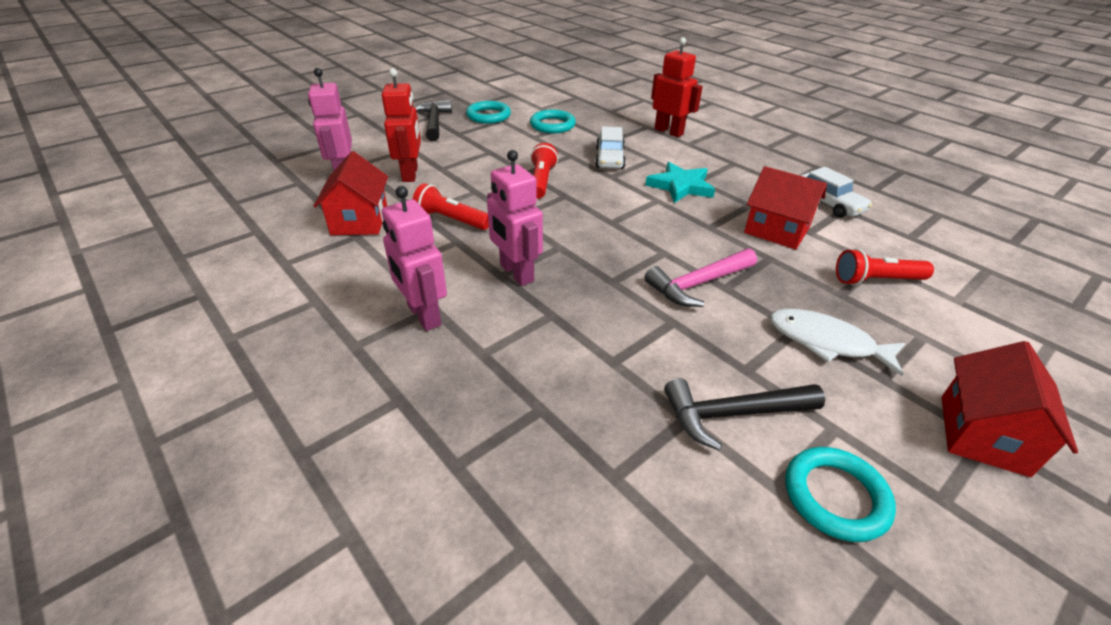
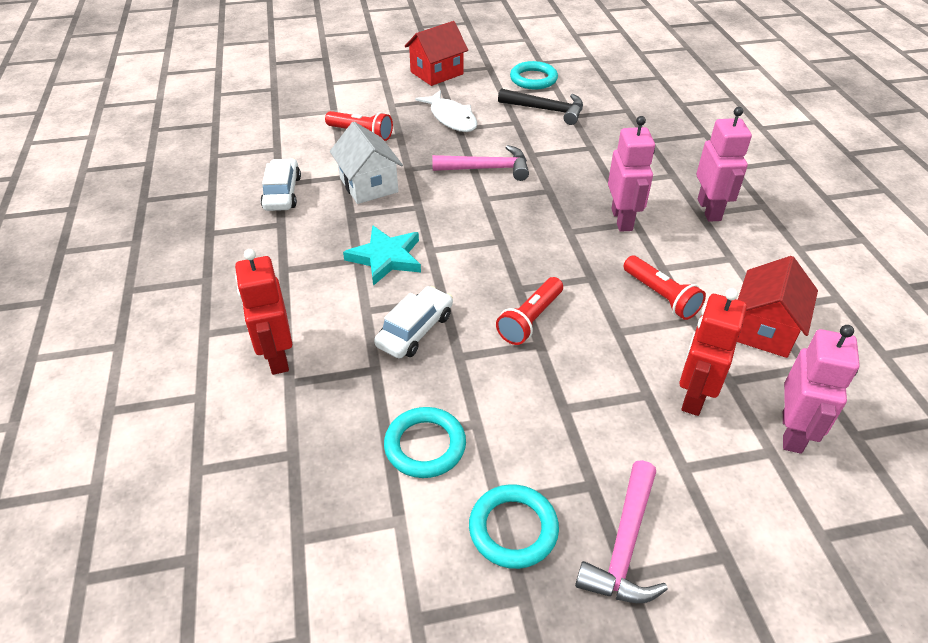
camera: 150 degrees left, 5 degrees up
black hammer [415,100,452,141] -> pink hammer [575,460,668,603]
red house [744,166,827,249] -> white house [330,122,403,204]

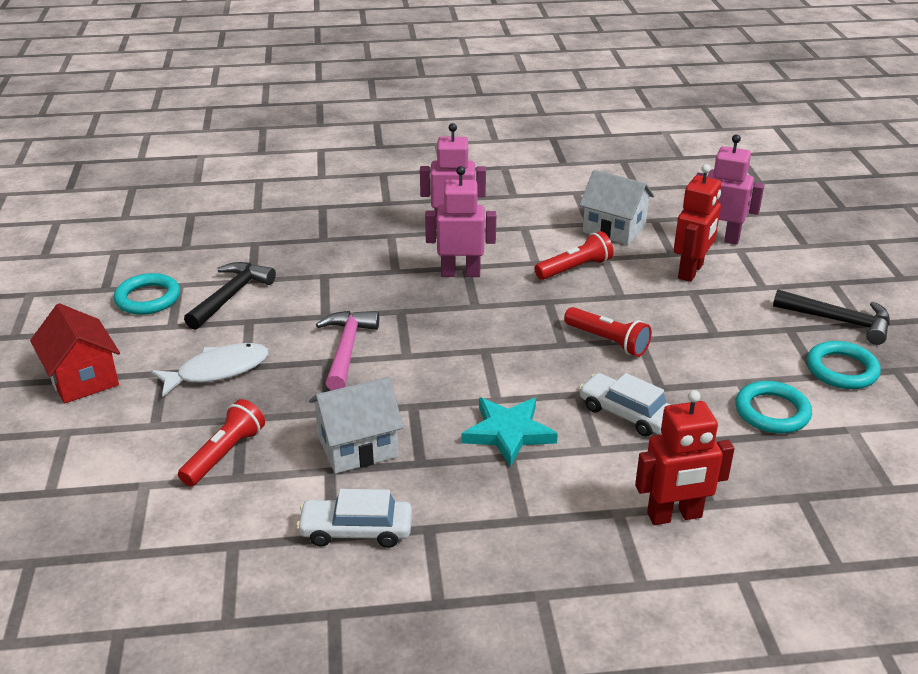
camera: 85 degrees left, 10 degrees down
pink hammer [575,460,668,603] -> black hammer [773,290,890,345]
red robot [679,288,747,416] -> red robot turned 90 degrees counterclockwise [674,164,721,282]
red house [737,256,818,358] -> white house [579,170,654,245]

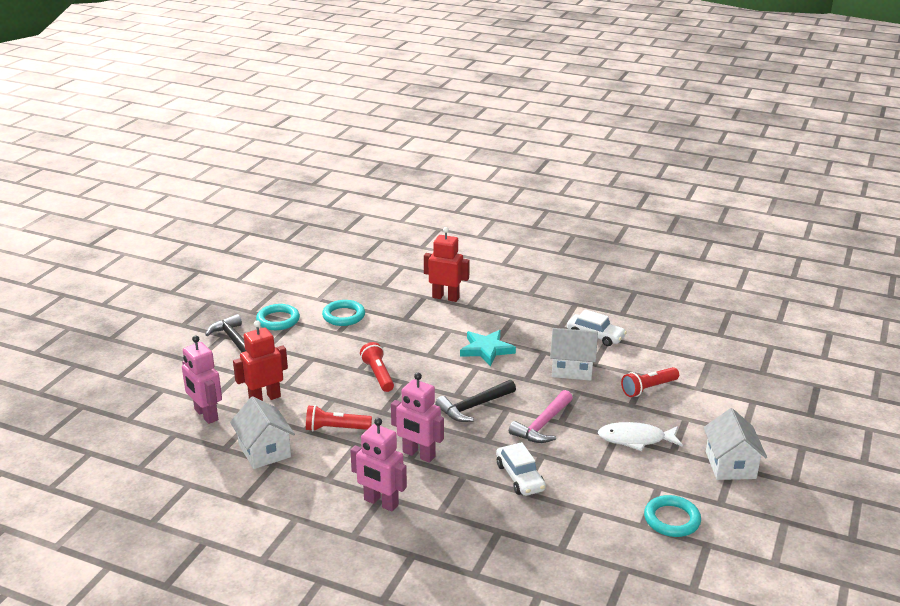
camera: 150 degrees left, 5 degrees down
red house [30,303,120,403] -> white house [703,408,767,480]
black hammer [184,262,276,330] -> black hammer moved to [435,380,516,422]
white car [579,373,670,437] -> white car moved to [496,442,546,496]

